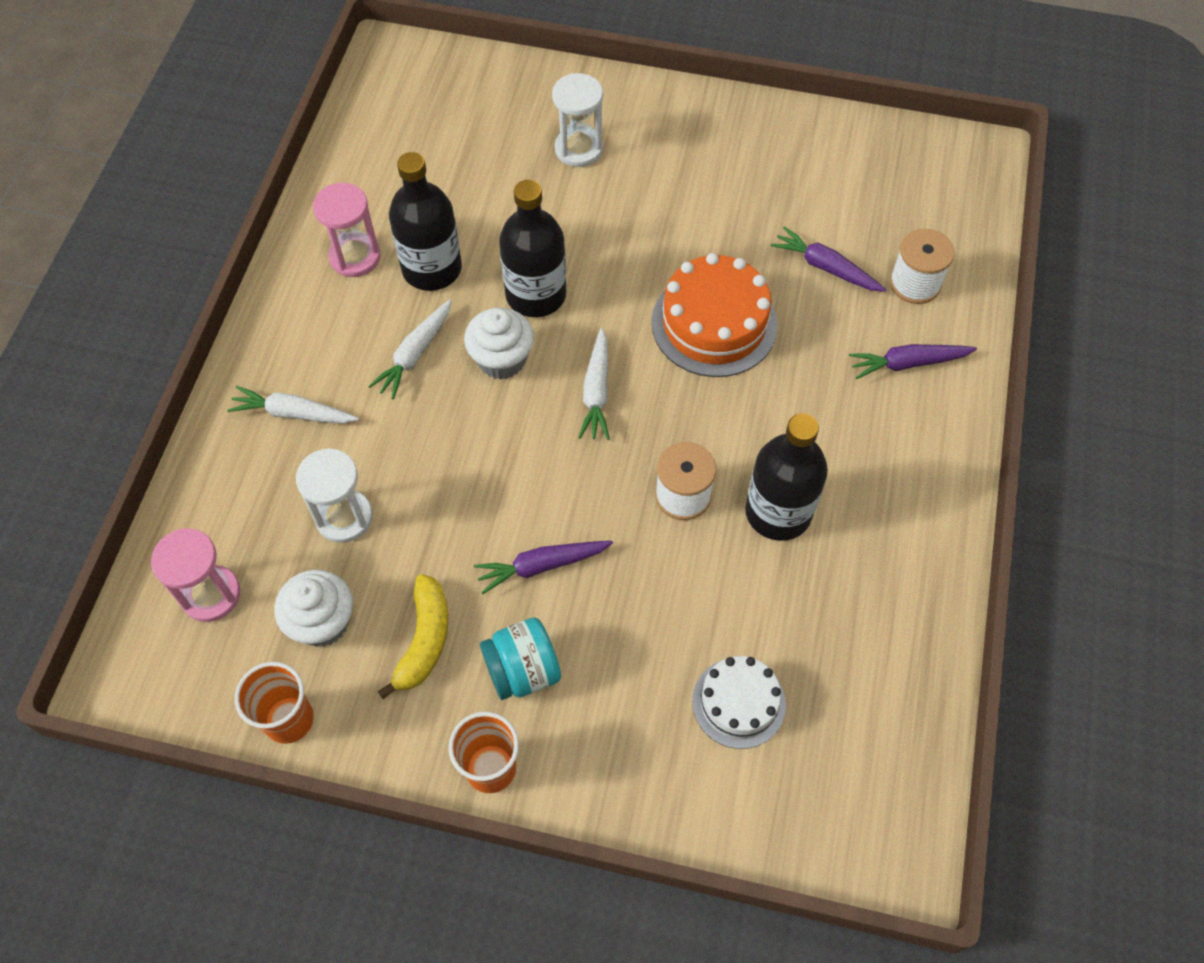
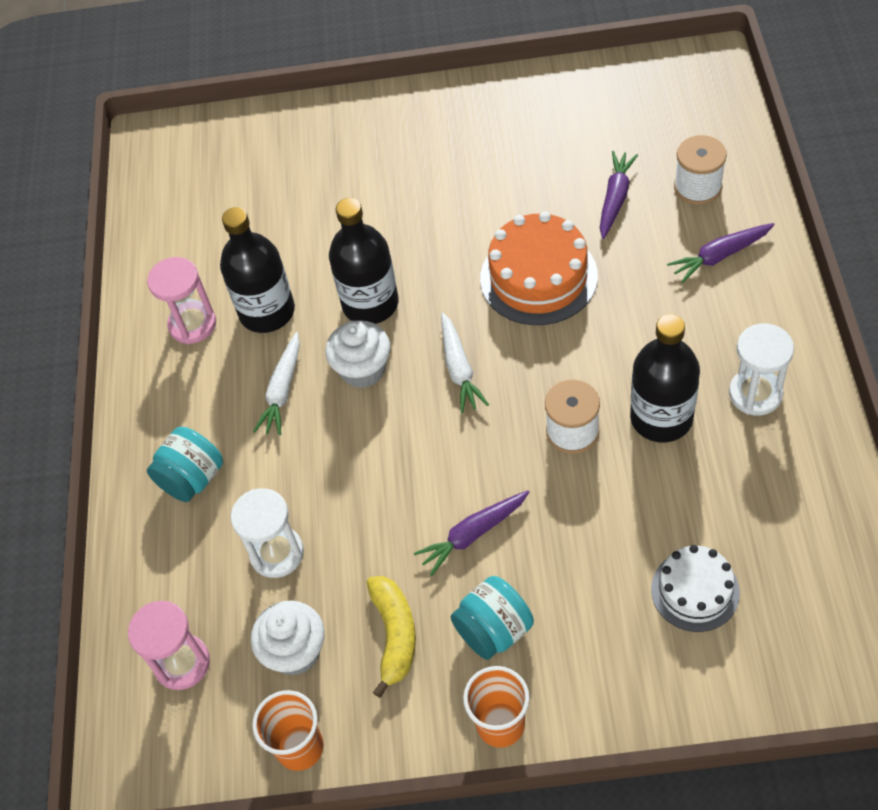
camera: 10 degrees left, 5 degrees down
white carrot [227,386,359,424] -> turquoise jar [147,427,223,502]
white hourglass [552,73,603,167] -> white hourglass moved to [729,324,794,416]
purple carrot [771,226,886,292] -> purple carrot turned 90 degrees clockwise [600,151,638,239]

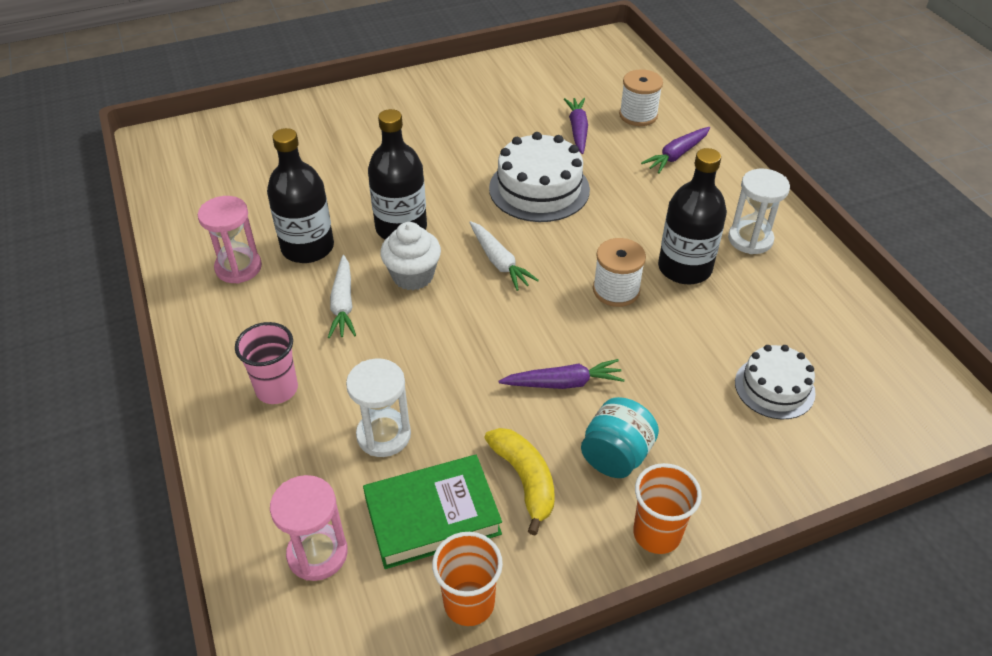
camera: 25 degrees left, 10 degrees down
turquoise jar [147,427,223,502] -> pink cup [235,322,298,404]
white cupcake [251,600,325,676] -> green book [363,455,502,569]
purple carrot [414,491,529,576] -> purple carrot turned 135 degrees counterclockwise [498,359,624,389]
orange cake [480,212,598,325] -> white cake [489,132,590,222]

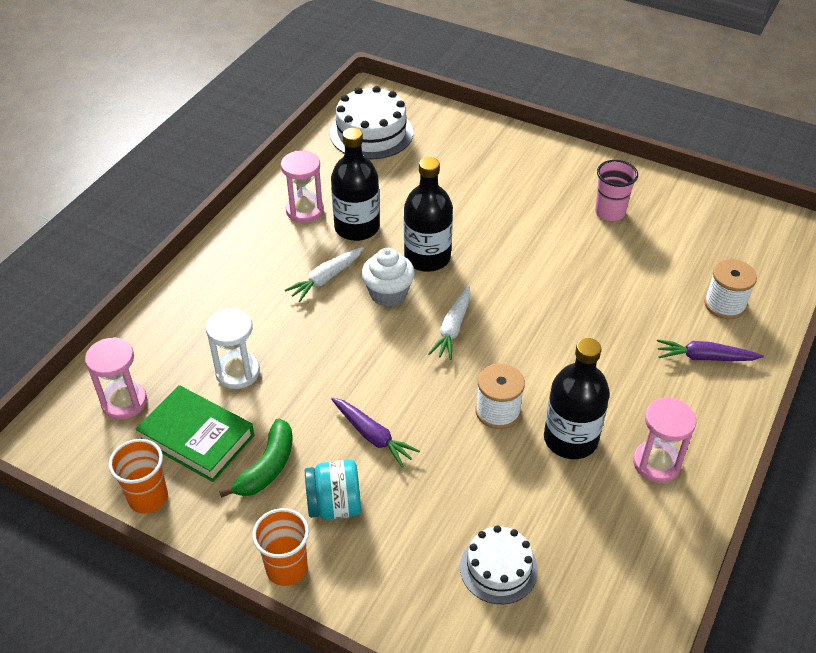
camera: 50 degrees right, 0 degrees up
pink cup [235,322,298,404] -> pink cup moved to [595,160,638,221]
yellow banana [485,428,555,535] -> green banana [219,418,293,498]
white cake [489,132,590,222] -> white cake moved to [330,86,413,159]
purple carrot [564,98,588,154] -> none
white hourglass [728,169,790,254] -> pink hourglass [633,397,696,483]

